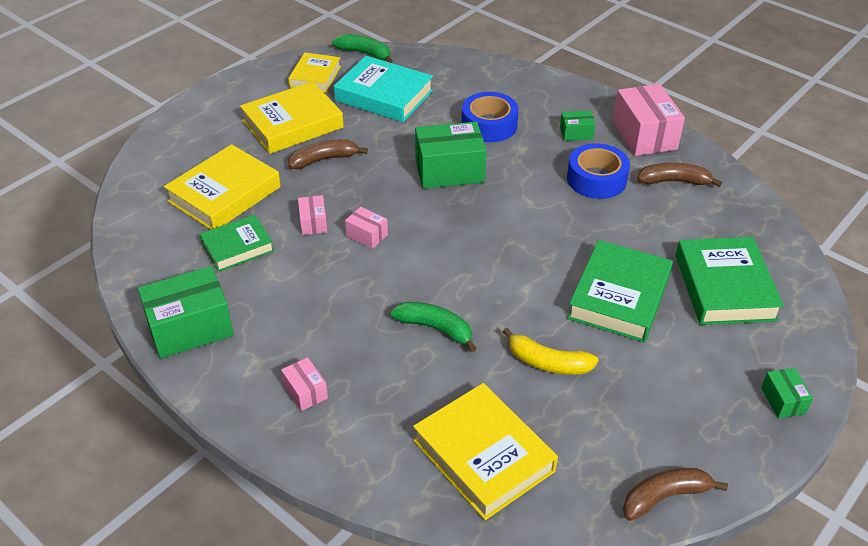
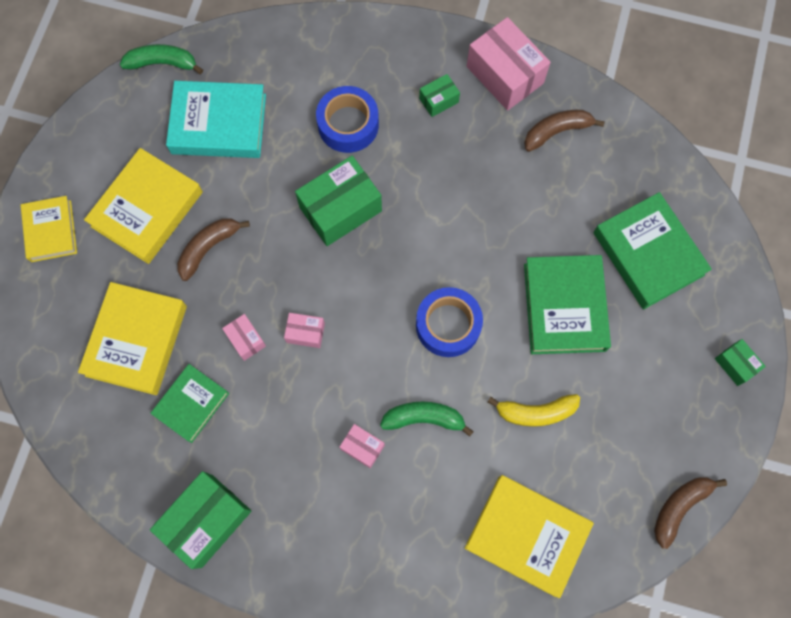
camera: 25 degrees left, 30 degrees up
pink box [281,357,328,411] -> pink box moved to [340,424,385,468]
yellow book [288,52,341,93] -> yellow book moved to [21,196,77,262]
blue tape [567,143,630,199] -> blue tape moved to [416,287,483,357]

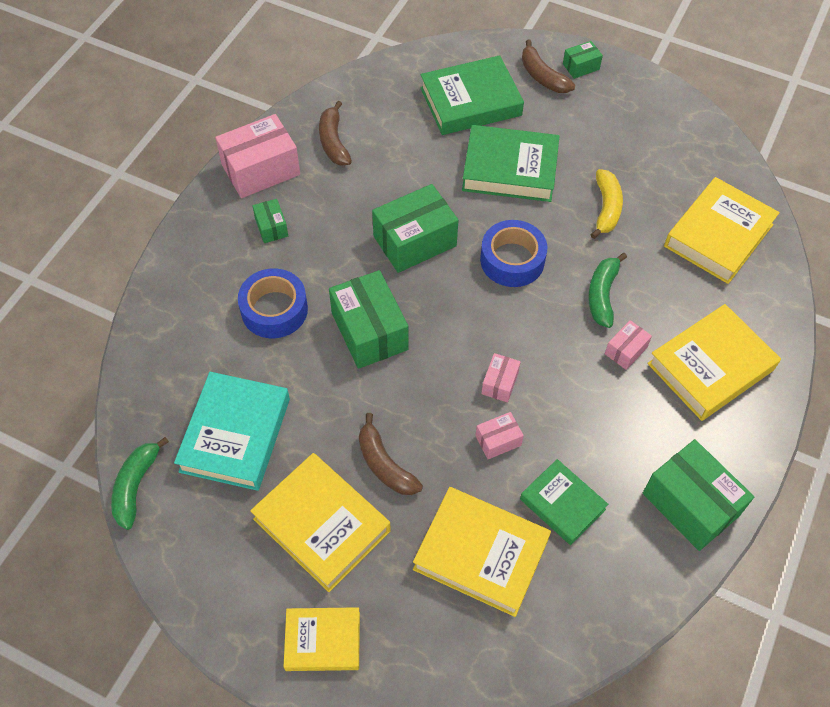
camera: 80 degrees left, 15 degrees down
brown banana [654,477,727,549] -> brown banana moved to [522,39,575,93]
none -> green box [372,184,458,273]
none -> yellow book [647,304,781,421]

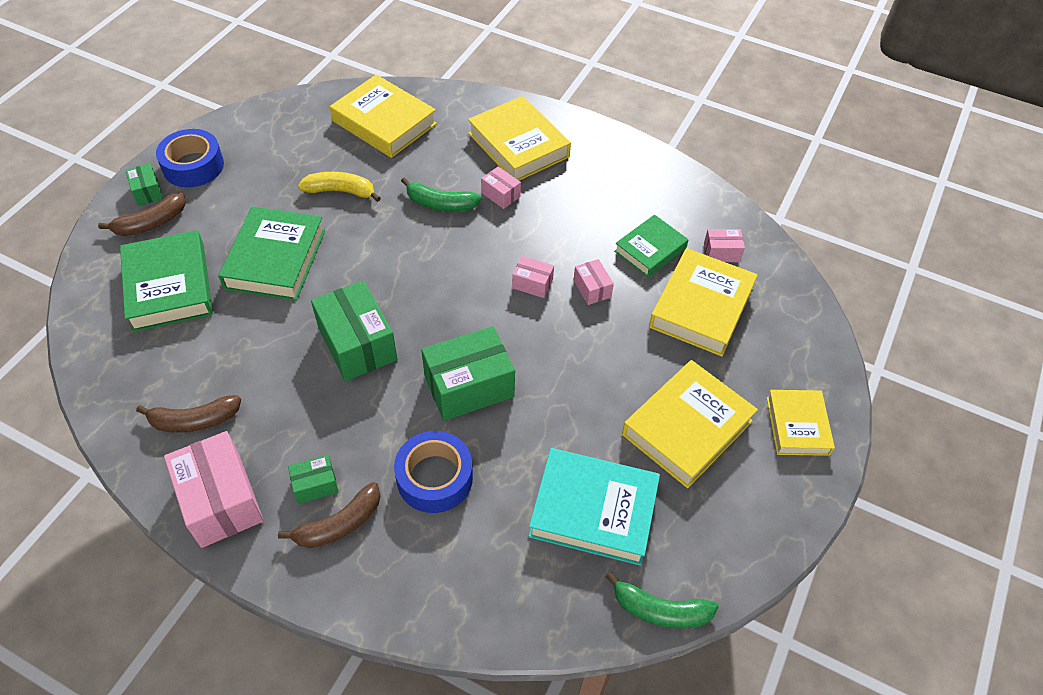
camera: 90 degrees left, 5 degrees down
brown banana [359,413,423,495] -> brown banana moved to [278,482,381,548]
blue tape [480,220,547,287] -> blue tape moved to [156,129,224,187]
green box [643,439,754,551] -> none
none -> pink box [704,229,745,262]

